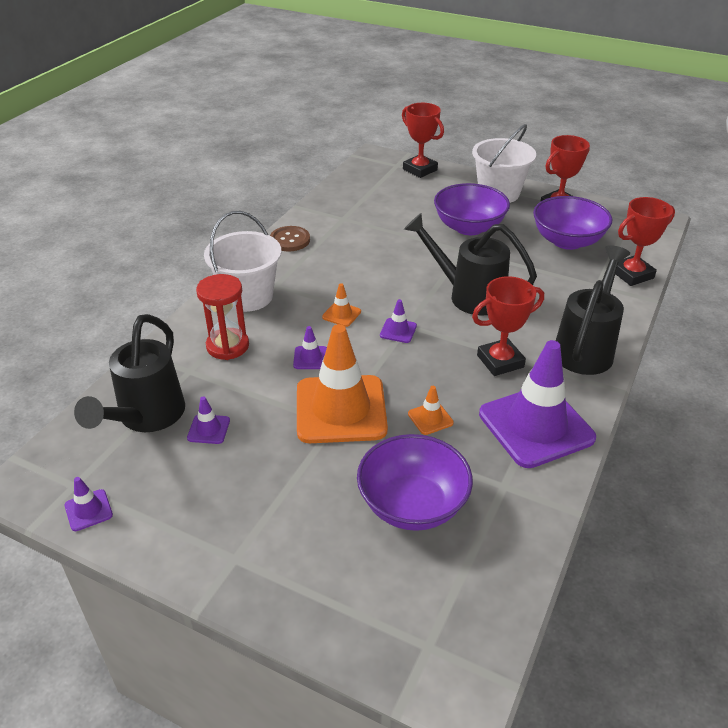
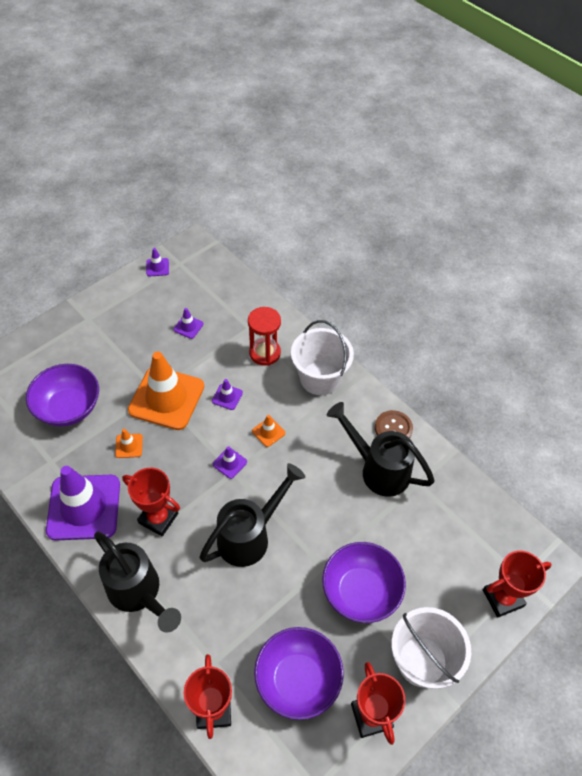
camera: 110 degrees right, 15 degrees up
black watering can [74,314,185,432] -> black watering can moved to [327,402,435,497]
red trophy [472,276,544,376] -> red trophy turned 60 degrees counterclockwise [122,468,180,536]

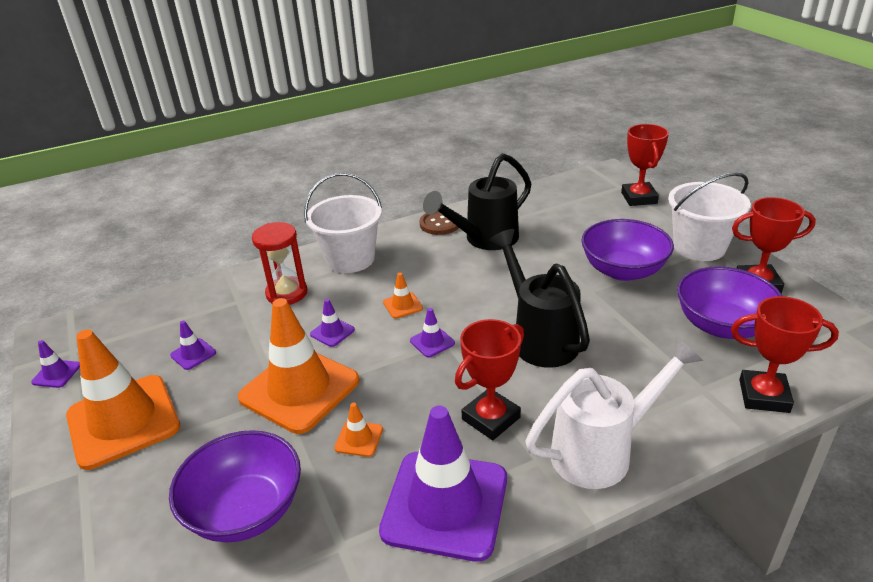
camera: 70 degrees left, 20 degrees down
black watering can [94,532,181,633] -> white watering can [525,337,703,489]
none -> orange traffic cone [66,330,180,470]

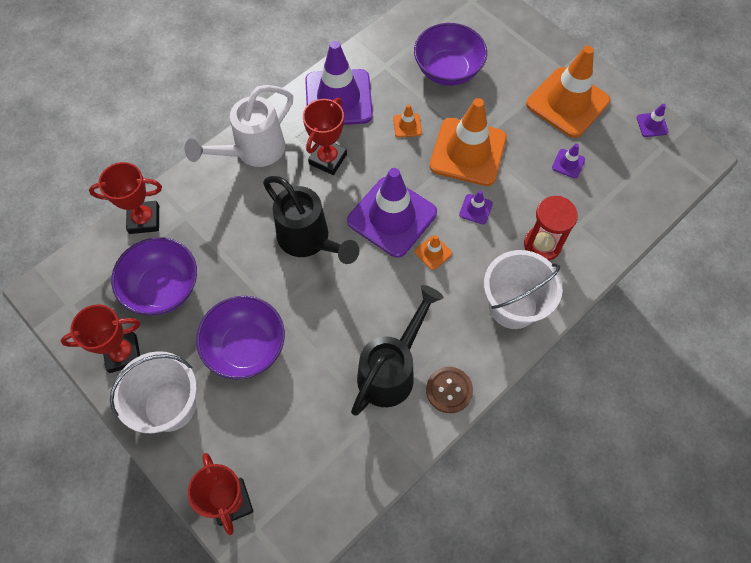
camera: 160 degrees right, 30 degrees up
purple traffic cone [410,308,455,357] -> purple traffic cone [347,168,437,258], size x2.46

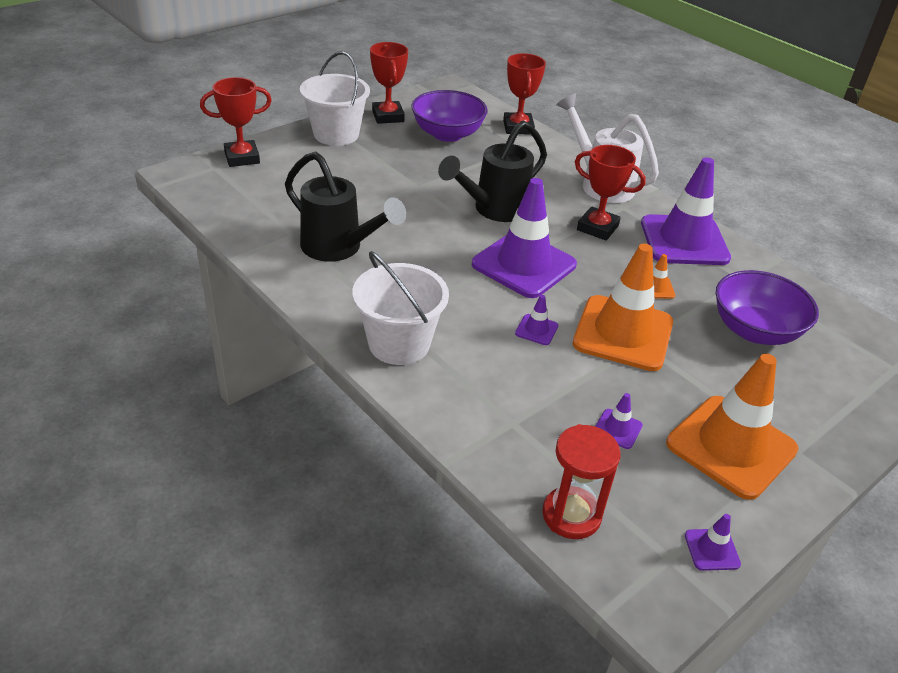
camera: 90 degrees right, 25 degrees down
purple bowl [196,296,285,380] -> none
orange traffic cone [415,235,452,270] -> none
brown button [426,367,473,413] -> none
red hourglass [524,196,578,261] -> red hourglass moved to [542,424,621,539]

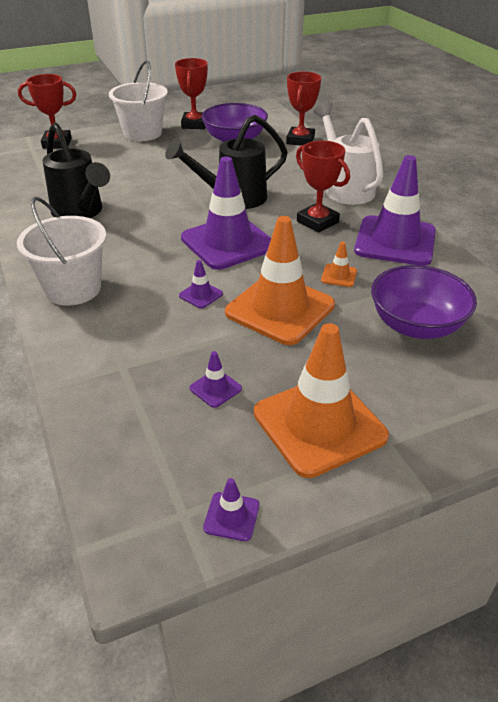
camera: 20 degrees right, 0 degrees up
red hourglass [542,424,621,539] -> none

